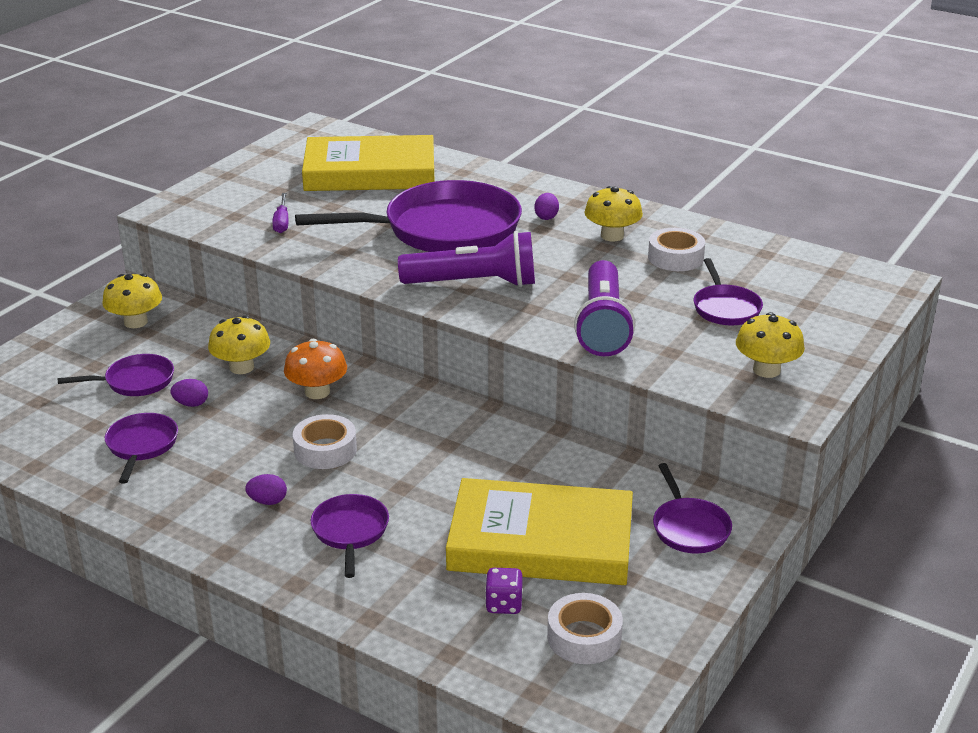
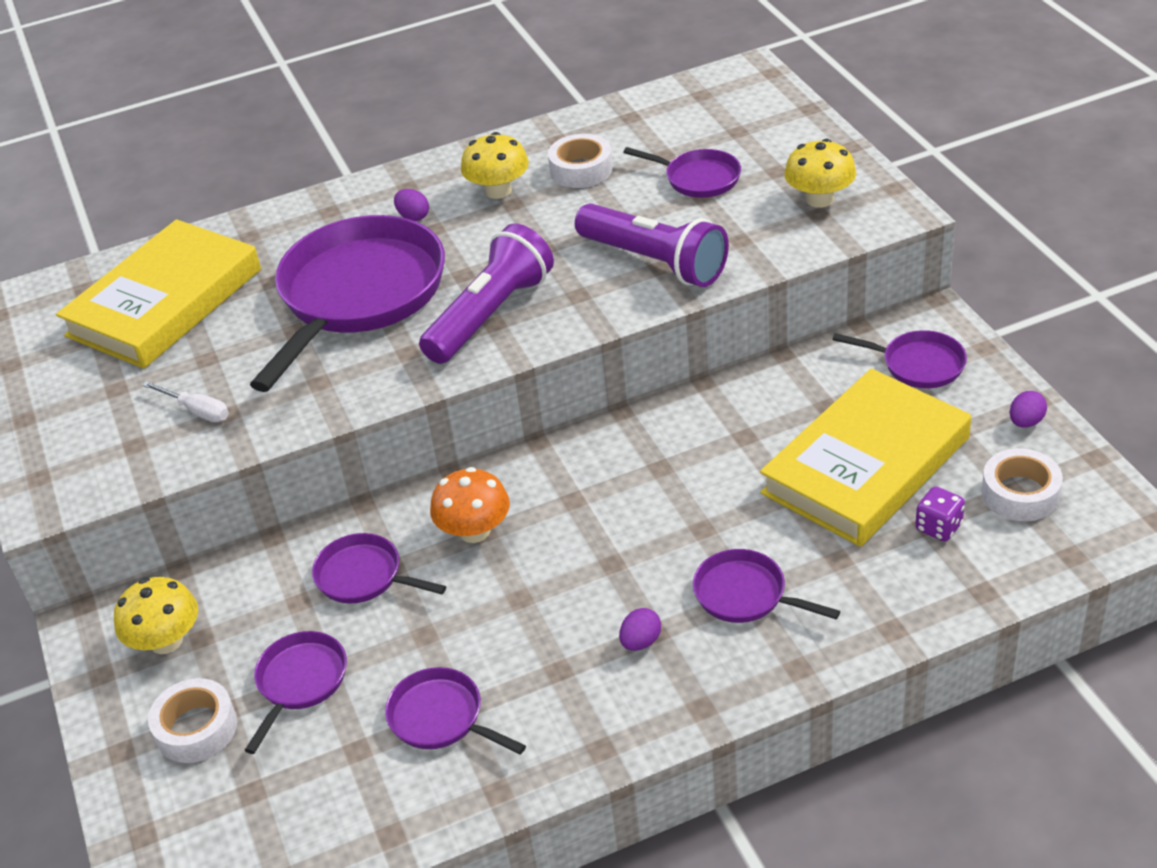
camera: 50 degrees left, 10 degrees up
purple egg [171,379,208,407] -> purple egg moved to [1010,391,1047,427]
yellow mushroom [208,315,270,374] -> purple pan [312,533,446,604]
purple screwdriver [272,193,289,233] -> white screwdriver [142,381,229,422]
white tape [293,414,357,469] -> white tape moved to [148,678,237,763]

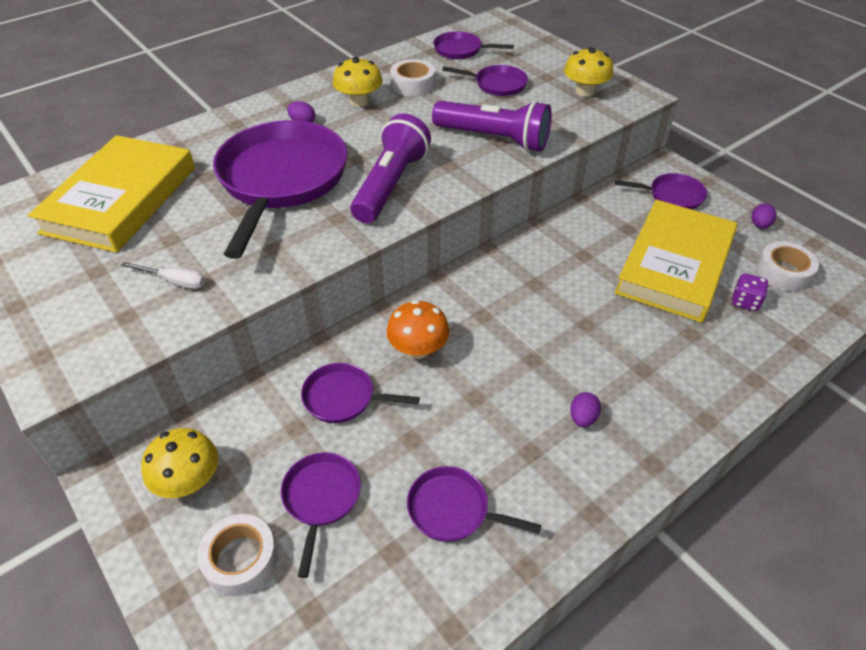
camera: 20 degrees left, 5 degrees up
purple pan [693,549,840,623] -> purple pan moved to [433,31,514,59]

